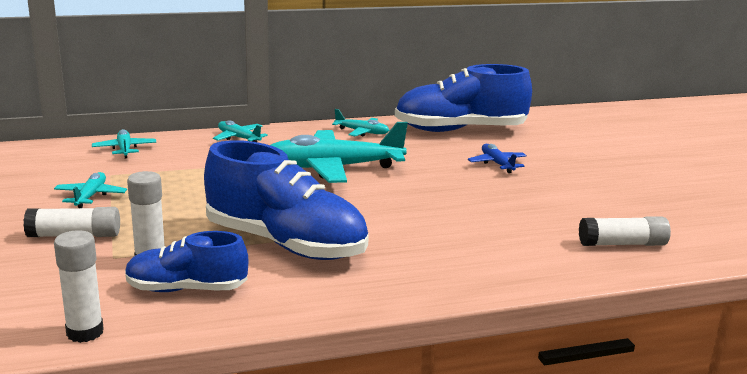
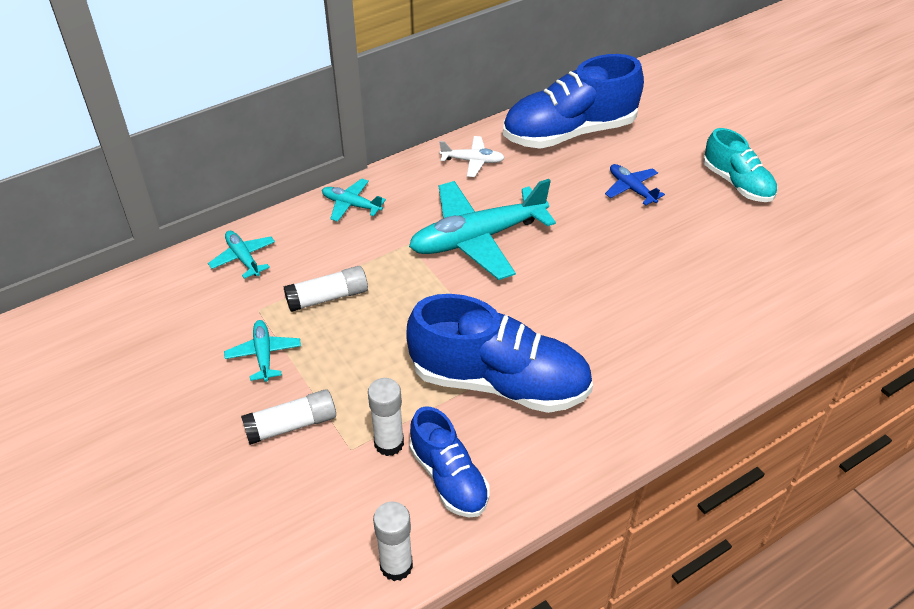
camera: 15 degrees left, 25 degrees up
blue shoe [125,231,248,292] -> blue shoe turned 105 degrees counterclockwise [409,406,489,518]
turquoise plane [332,109,390,137] -> white plane [440,136,505,177]
white glue stick [579,216,671,246] -> white glue stick moved to [284,266,368,312]
none -> turquoise shoe [703,128,777,202]

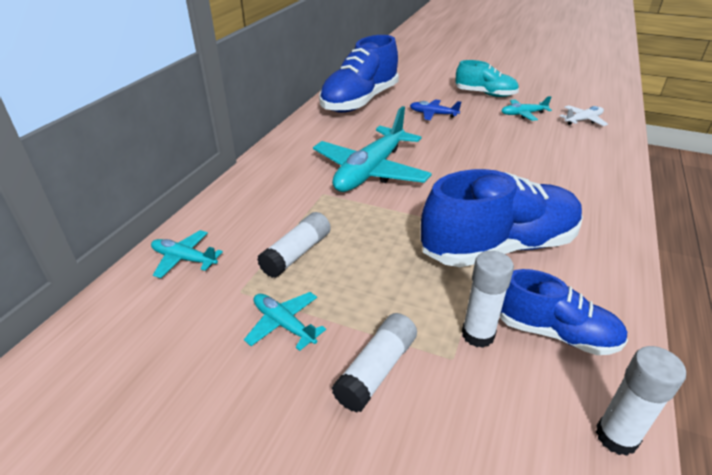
camera: 35 degrees left, 10 degrees down
turquoise plane [322,179,386,222] -> turquoise plane moved to [501,96,552,121]
white plane [440,136,505,177] -> white plane moved to [560,105,608,126]

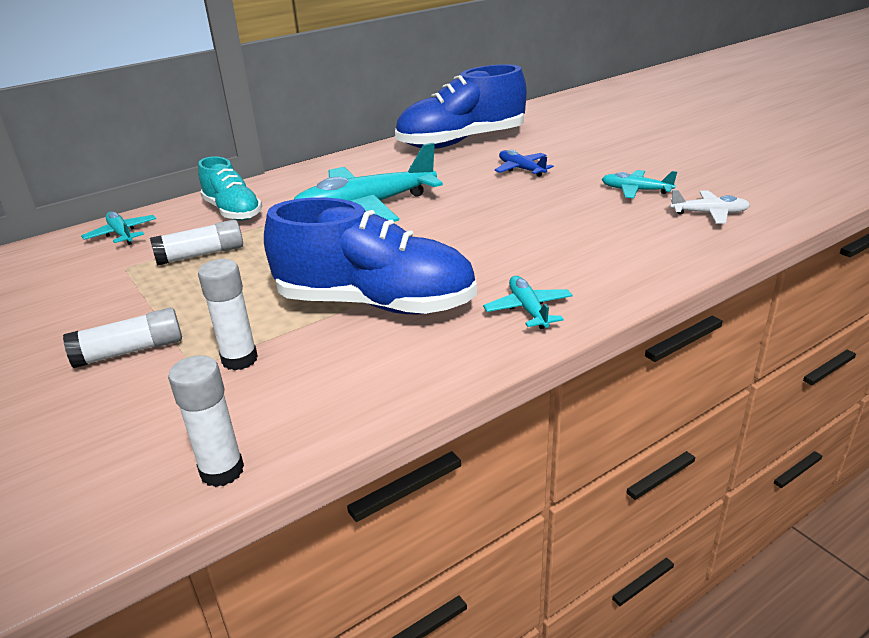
camera: 35 degrees right, 5 degrees down
turquoise plane [244,292,326,351] -> turquoise plane moved to [483,276,573,329]
turquoise shoe [455,60,519,97] -> turquoise shoe moved to [198,156,262,221]
blue shoe [500,269,628,355] -> none

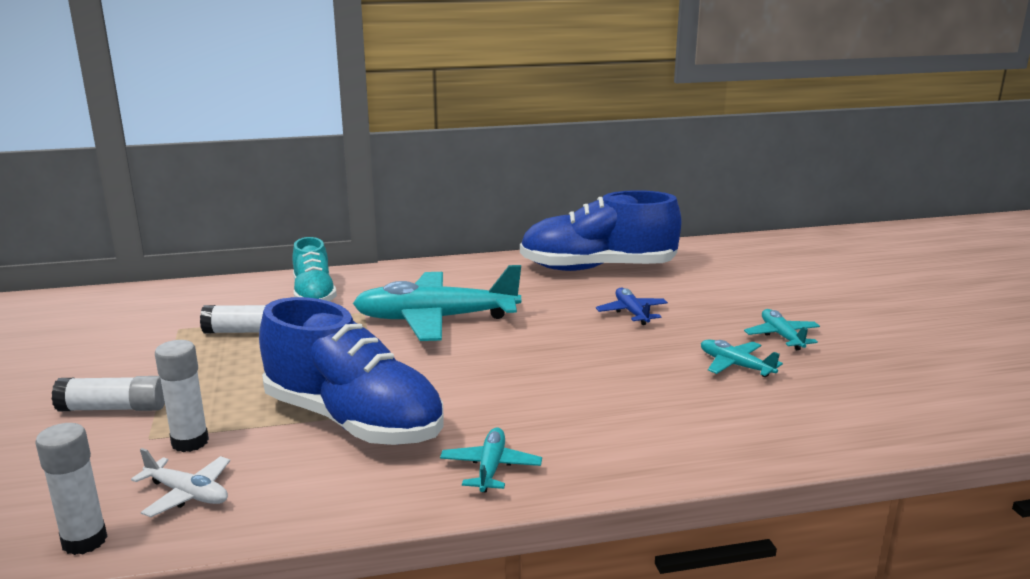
camera: 20 degrees right, 10 degrees down
turquoise plane [81,211,156,245] -> turquoise plane moved to [744,309,820,350]
white plane [670,190,750,223] -> white plane moved to [131,448,230,517]

